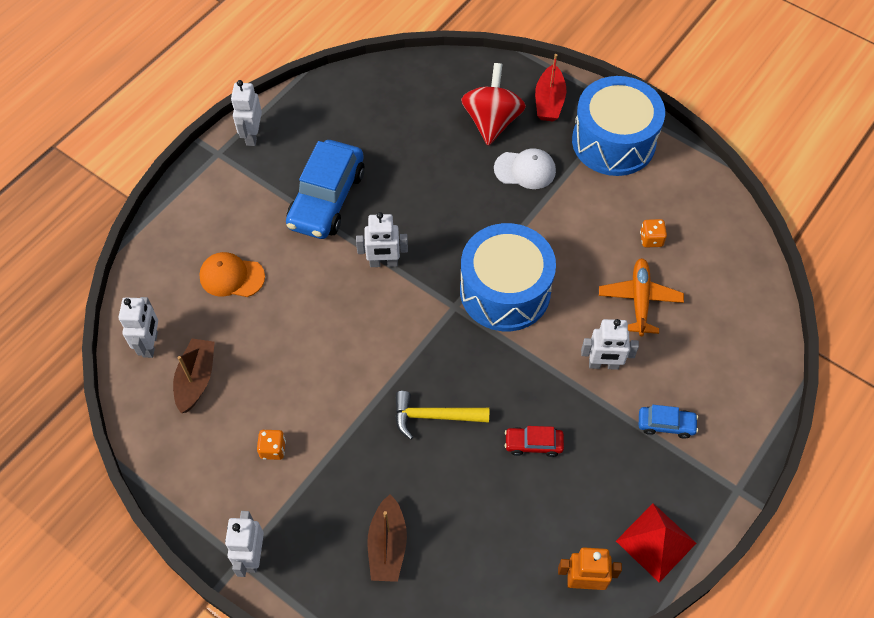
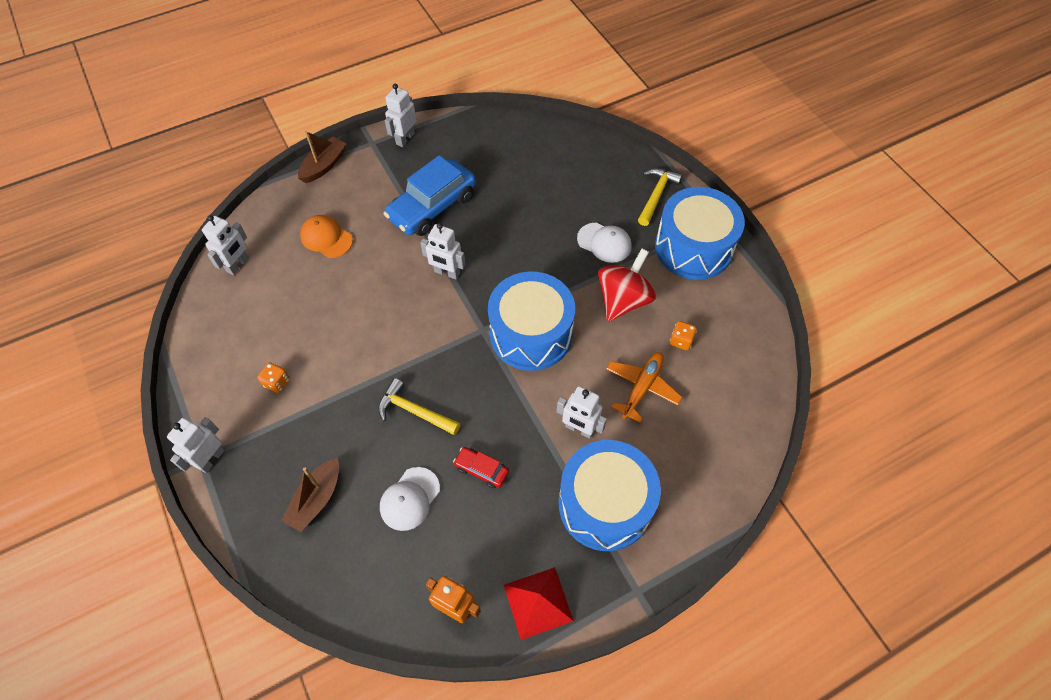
camera: 25 degrees right, 0 degrees up
brown boat [173,338,215,413] -> brown boat moved to [298,131,347,183]
red spinning top [461,63,526,146] -> red spinning top moved to [598,248,656,322]
red boat [535,54,566,121] -> yellow hammer [638,168,683,226]
blue car [639,405,698,439] -> blue drum [558,440,661,551]
none -> white cap [380,467,440,531]

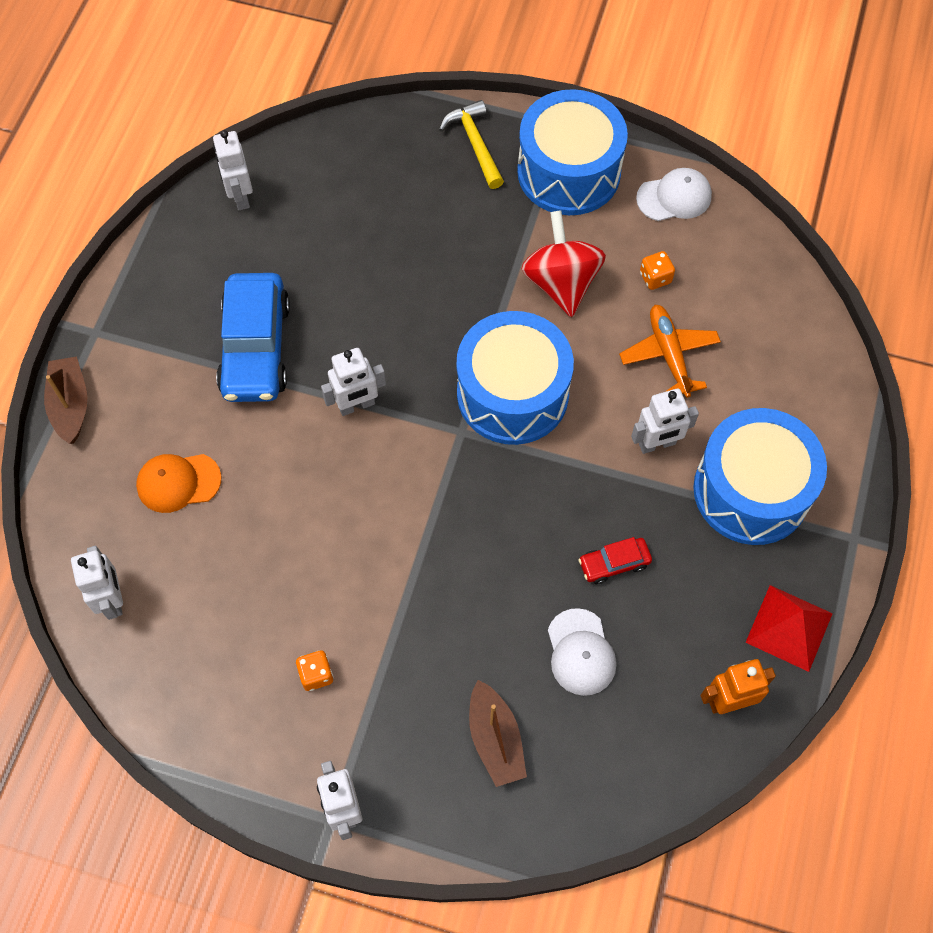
camera: 45 degrees left, 5 degrees up
yellow hammer [378,378,460,435] -> none
white robot [385,84,417,147] -> white robot moved to [213,130,253,210]
white cap [577,223,631,263] -> white cap moved to [636,168,712,221]

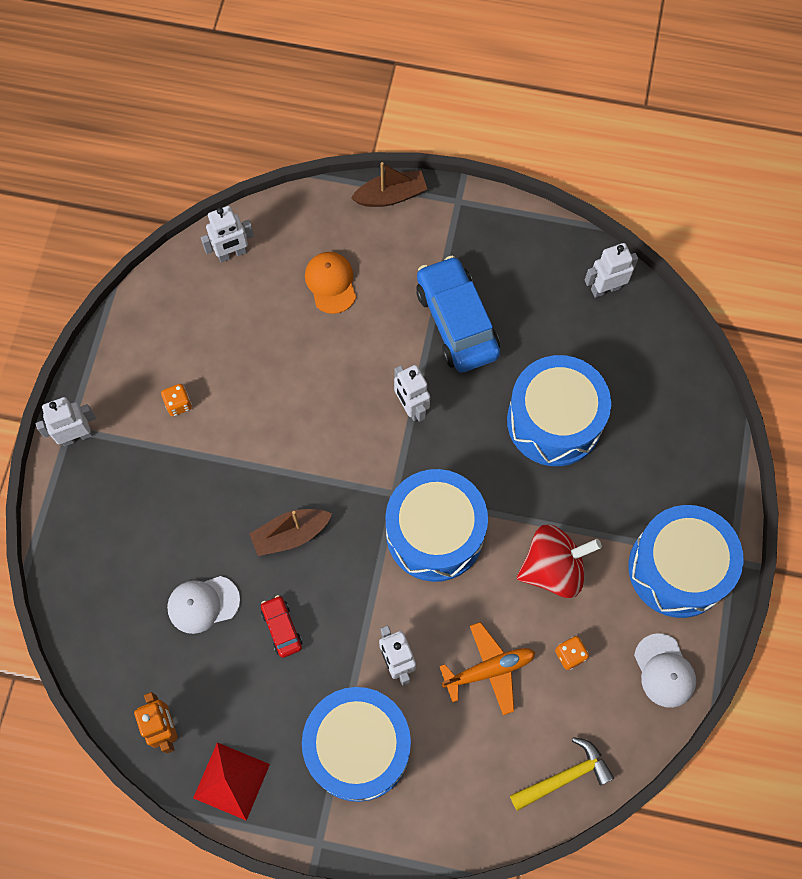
camera: 85 degrees right, 5 degrees up
blue car [216,273,290,402] -> blue car turned 75 degrees clockwise [416,256,500,373]
yellow hammer [439,100,504,189] -> yellow hammer moved to [510,737,614,811]
brown boat [469,680,527,787] -> brown boat moved to [249,509,332,556]
none -> blue drum [507,355,611,466]

